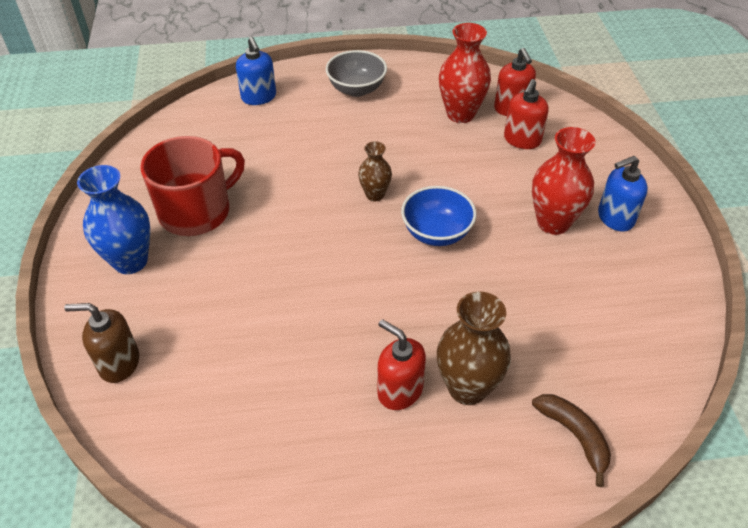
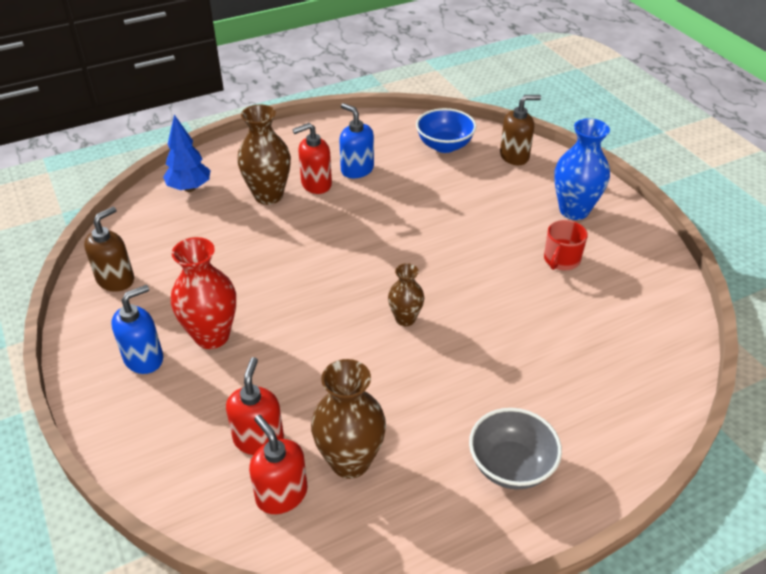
camera: 160 degrees right, 5 degrees down
red mug [140,136,245,236] -> red mug [544,220,588,270], size x0.53
blue soap dispenser [236,37,276,105] -> blue soap dispenser moved to [339,103,374,178]
red soap dispenser [378,319,426,410] -> red soap dispenser turned 135 degrees clockwise [292,123,332,194]
blue bowl [401,186,476,246] -> blue bowl moved to [416,108,476,153]
red vase [439,23,491,123] -> brown vase [311,359,386,479]
brown banana [532,394,611,487] -> blue tree [163,114,211,192]
none -> brown soap dispenser [84,207,134,292]

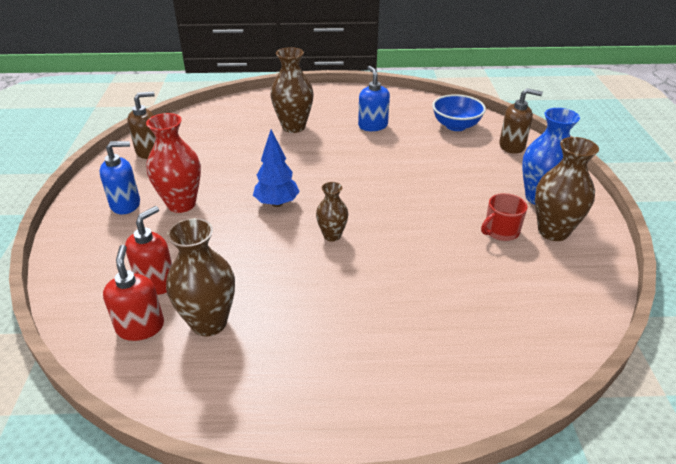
camera: 25 degrees right, 5 degrees down
blue tree [163,114,211,192] -> blue tree moved to [253,130,300,207]
red soap dispenser [292,123,332,194] -> none
grey bowl [469,408,562,490] -> none
none -> brown vase [535,137,599,241]

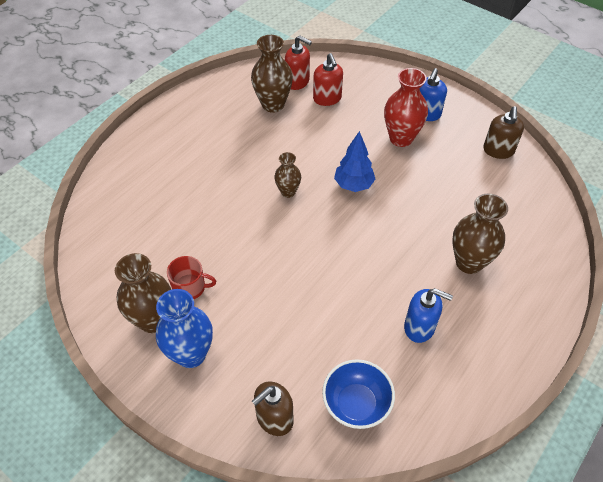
camera: 130 degrees right, 15 degrees up
red mug [481,193,528,241] -> red mug turned 90 degrees clockwise [167,256,216,299]

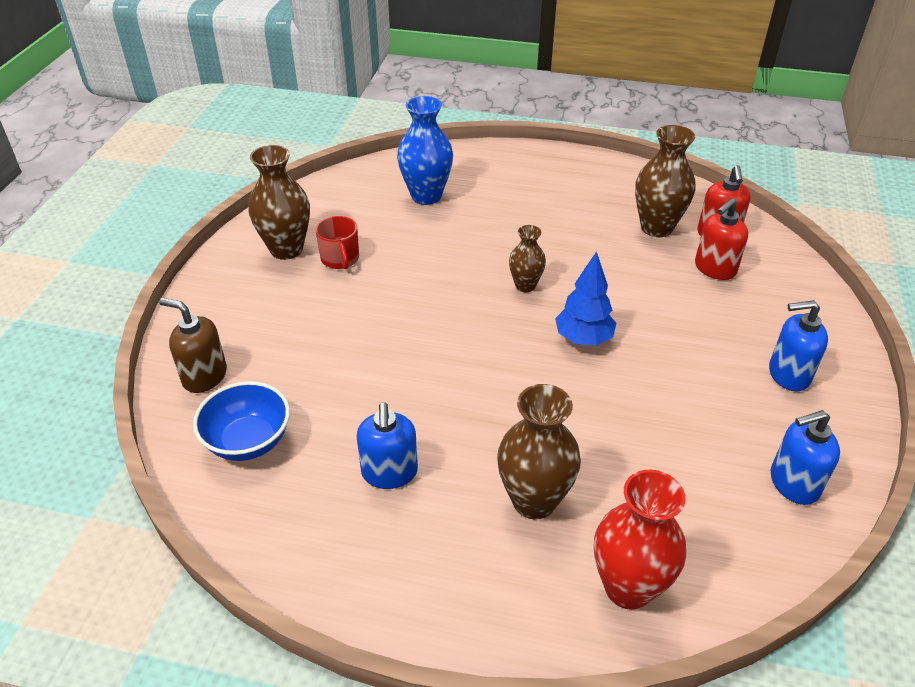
camera: 65 degrees right, 10 degrees down
blue vase [156,289,213,368] -> blue vase moved to [397,96,453,205]
red vase [384,68,428,147] -> red vase moved to [594,470,686,610]
brown soap dispenser [483,106,524,159] -> blue soap dispenser [771,410,840,505]

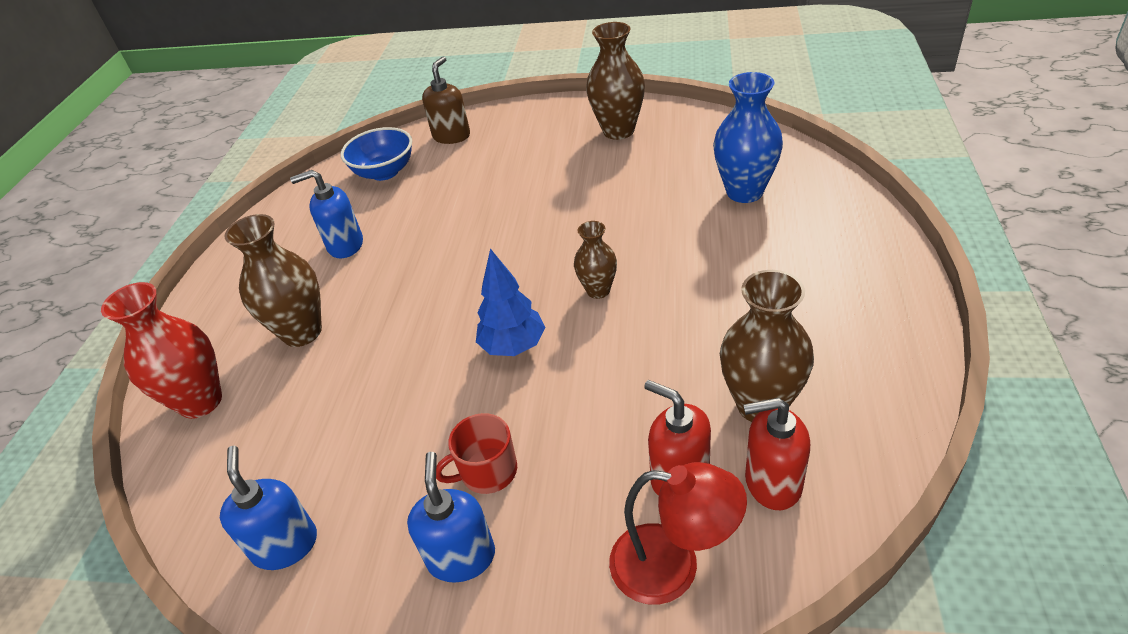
camera: 90 degrees right, 0 degrees up
red mug [315,216,359,269] -> red mug moved to [436,413,517,494]
none -> red lamp [609,462,747,605]

